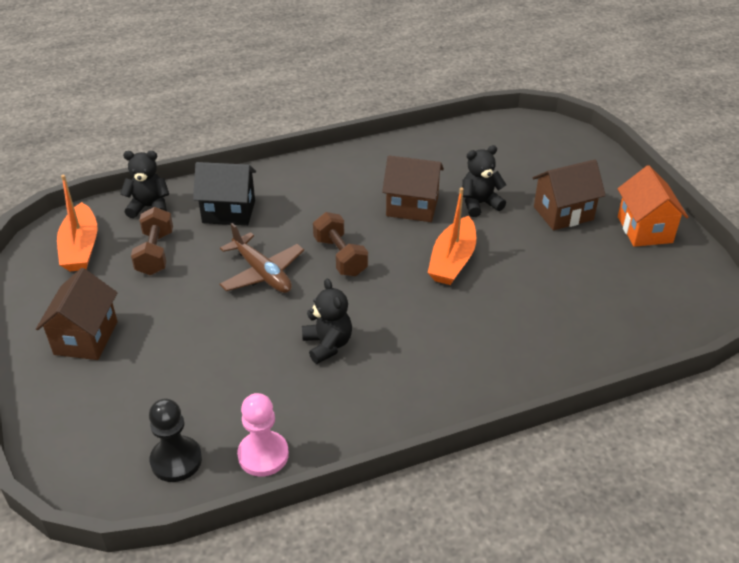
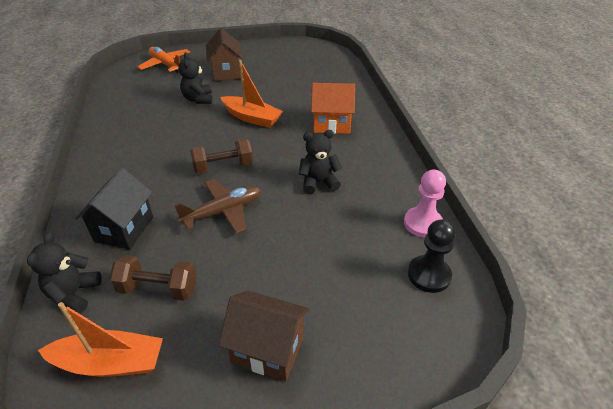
camera: 80 degrees left, 0 degrees up
brown house [382,155,444,222] -> none
orange house [618,166,688,247] -> orange house moved to [311,83,355,134]
none -> orange plane [137,47,190,73]

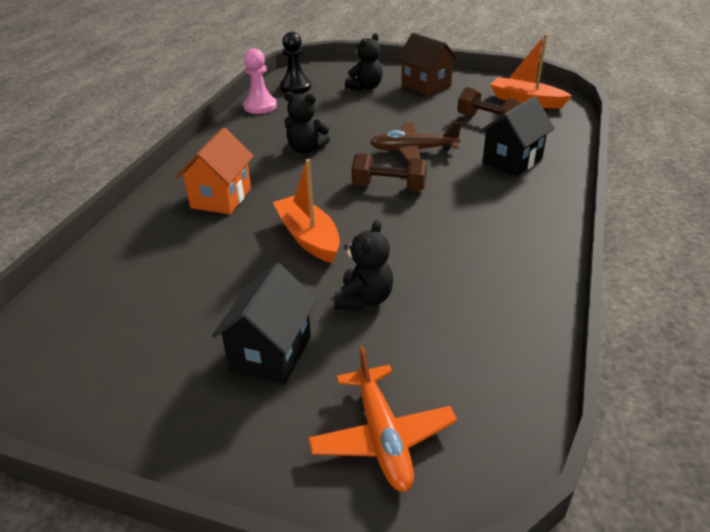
camera: 150 degrees left, 5 degrees down
black teddy bear [27,232,102,314] -> black teddy bear moved to [345,33,383,91]
brown house [206,28,243,81] -> black house [212,263,317,385]
orange house [311,83,355,134] -> orange house turned 75 degrees clockwise [176,128,254,214]

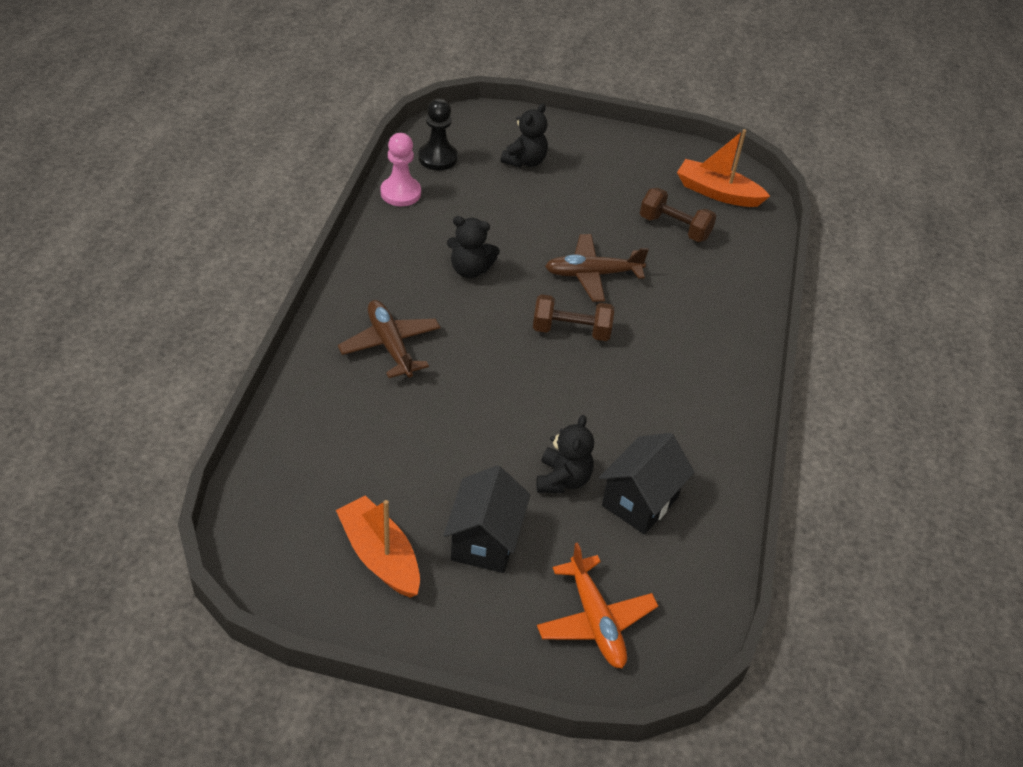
camera: 10 degrees left, 10 degrees up
orange house [176,128,254,214] -> brown plane [338,300,441,378]
orange boat [273,159,340,263] -> orange boat moved to [336,495,420,598]
brown house [397,33,458,96] -> none
black house [479,96,555,176] -> black house moved to [599,433,695,534]

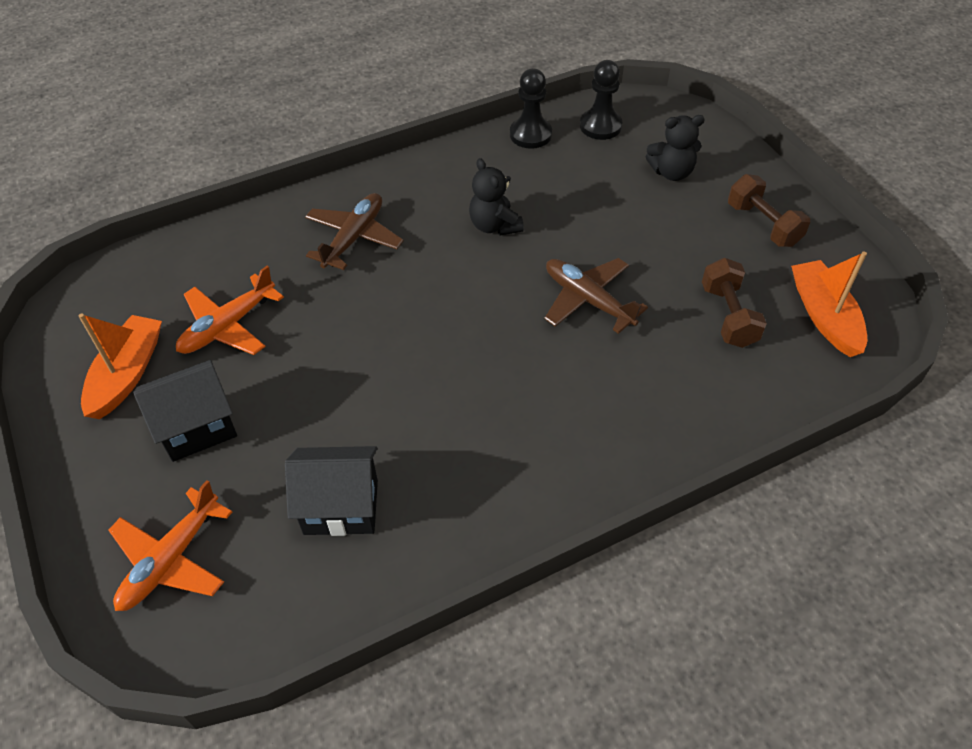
camera: 55 degrees right, 5 degrees up
pink pawn [381,133,421,206] -> black pawn [510,68,552,149]
brown dumbbell [533,294,614,341] -> brown dumbbell moved to [728,174,810,247]
black teddy bear [536,415,594,493] -> none
none -> orange plane [176,266,284,355]

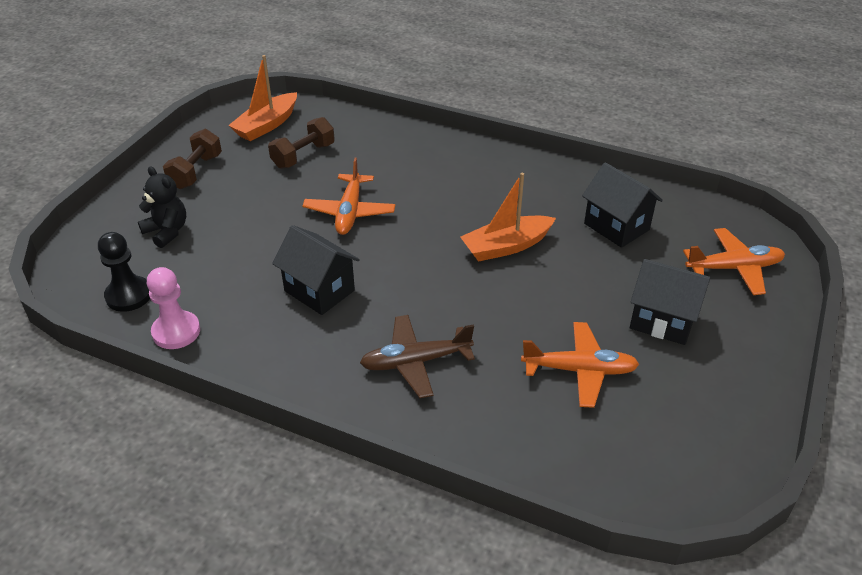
camera: 130 degrees left, 10 degrees down
orange boat [78,313,162,419] -> orange boat moved to [460,173,556,262]
black teddy bear [469,158,524,236] -> black house [272,225,360,315]
black pawn [510,68,552,149] -> pink pawn [147,267,200,349]
brown plane [545,258,648,334] -> orange plane [302,158,395,235]

